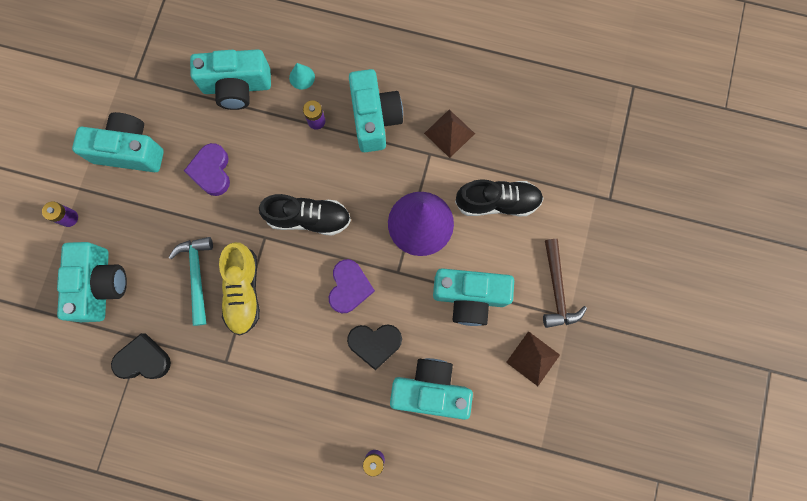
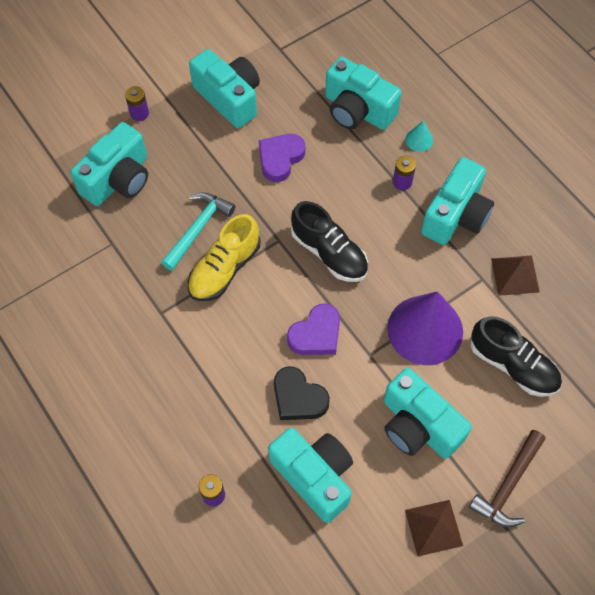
camera: 40 degrees right, 15 degrees down
black heart [111,333,171,379] -> none

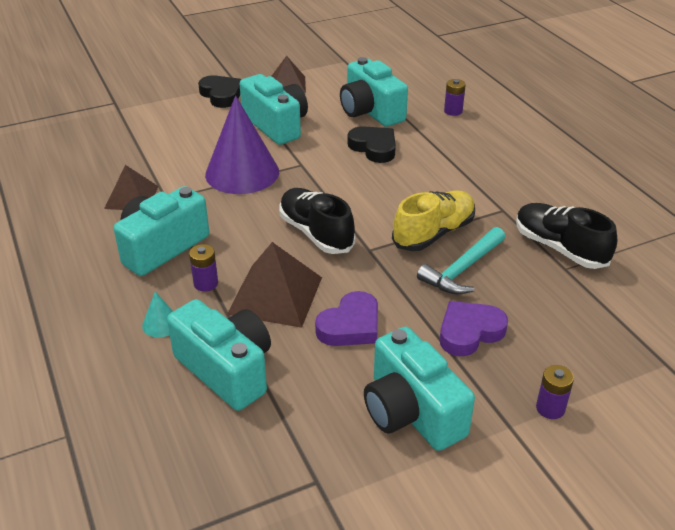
camera: 170 degrees left, 25 degrees down
turquoise camera [70,122,148,206] -> none
purple heart [287,304,340,355] -> purple heart moved to [440,301,508,356]
brown hammer [469,430,545,527] -> black heart [198,75,242,108]
black shoe [470,316,562,397] -> black shoe moved to [516,203,617,269]
none -> brown pyramid [227,242,322,328]

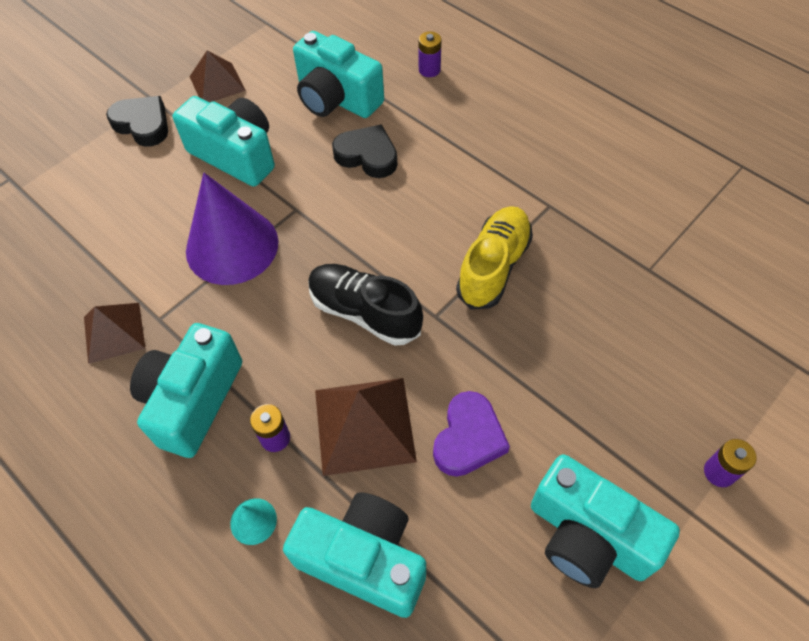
camera: 20 degrees left, 20 degrees up
turquoise hammer [417,227,505,294] -> none
purple heart [440,301,508,356] -> none
black shoe [516,203,617,269] -> none

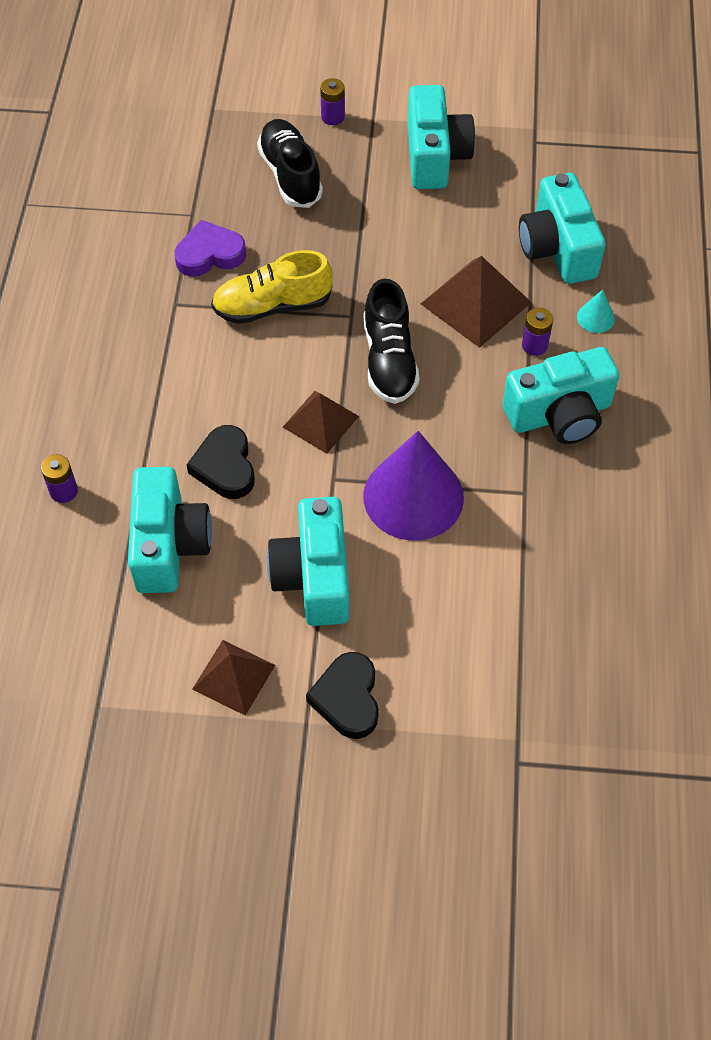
camera: 130 degrees left, 0 degrees up
brown pyramid [84,303,146,364] -> brown pyramid moved to [283,391,359,454]
purple heart [433,391,510,477] -> purple heart moved to [174,220,246,277]
none -> black shoe [257,119,323,208]

